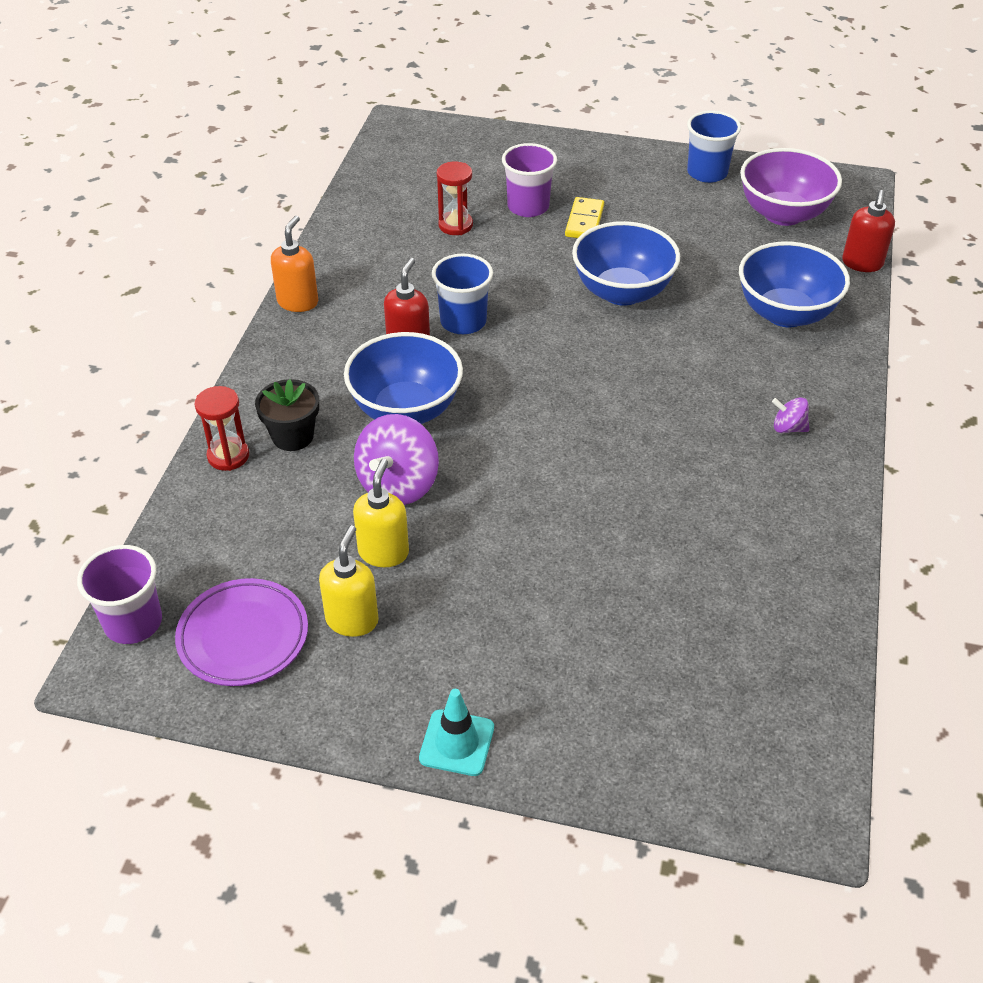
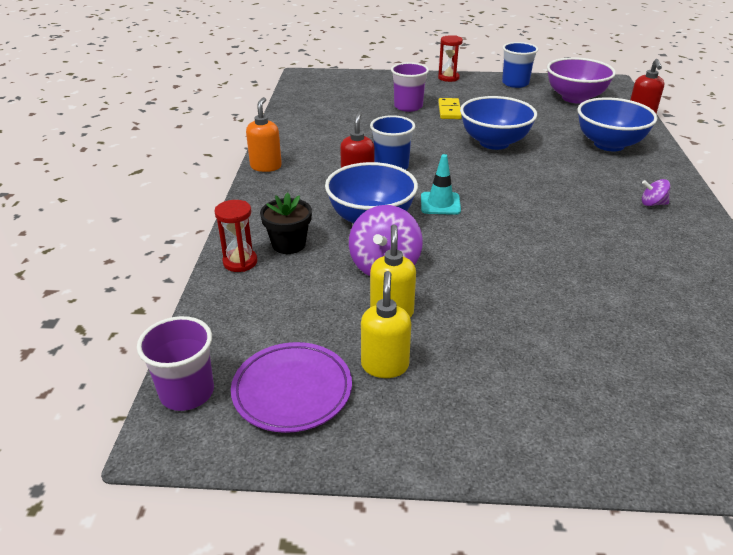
camera: 10 degrees left, 10 degrees down
turquoise traffic cone [419,689,494,776] -> turquoise traffic cone moved to [421,154,461,215]
red hourglass [437,161,473,235] -> red hourglass moved to [438,35,463,82]

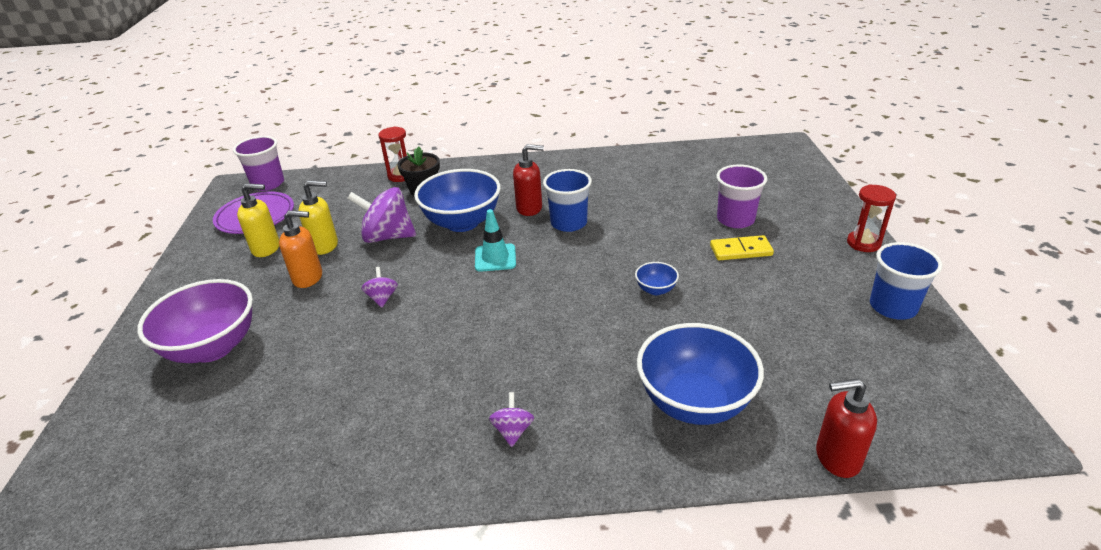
camera: 85 degrees right, 0 degrees up
orange soap dispenser [246,97,282,172] -> orange soap dispenser moved to [279,210,322,288]
blue bowl [460,96,537,150] -> blue bowl [635,262,679,295], size x0.44
purple bowl [547,57,616,103] -> purple bowl moved to [137,279,253,363]
none -> purple spinning top [361,267,398,308]

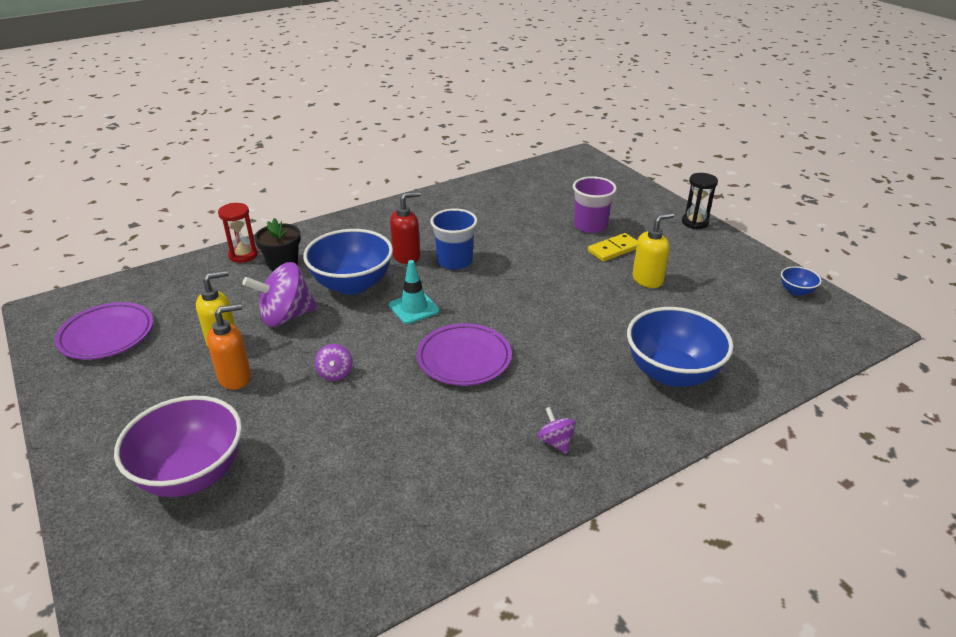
camera: 30 degrees left, 0 degrees up
purple cup [233,136,284,191] -> none
yellow soap dispenser [237,183,279,257] -> yellow soap dispenser moved to [632,213,674,288]
purple spinning top [361,267,398,308] -> purple spinning top turned 150 degrees counterclockwise [315,344,352,381]
blue bowl [635,262,679,295] -> blue bowl moved to [781,266,822,296]
red soap dispenser [816,379,877,478] -> none
red hourglass [847,184,896,252] -> black hourglass [682,173,718,229]
blue cup [870,242,943,320] -> none
none -> purple plate [417,323,512,386]

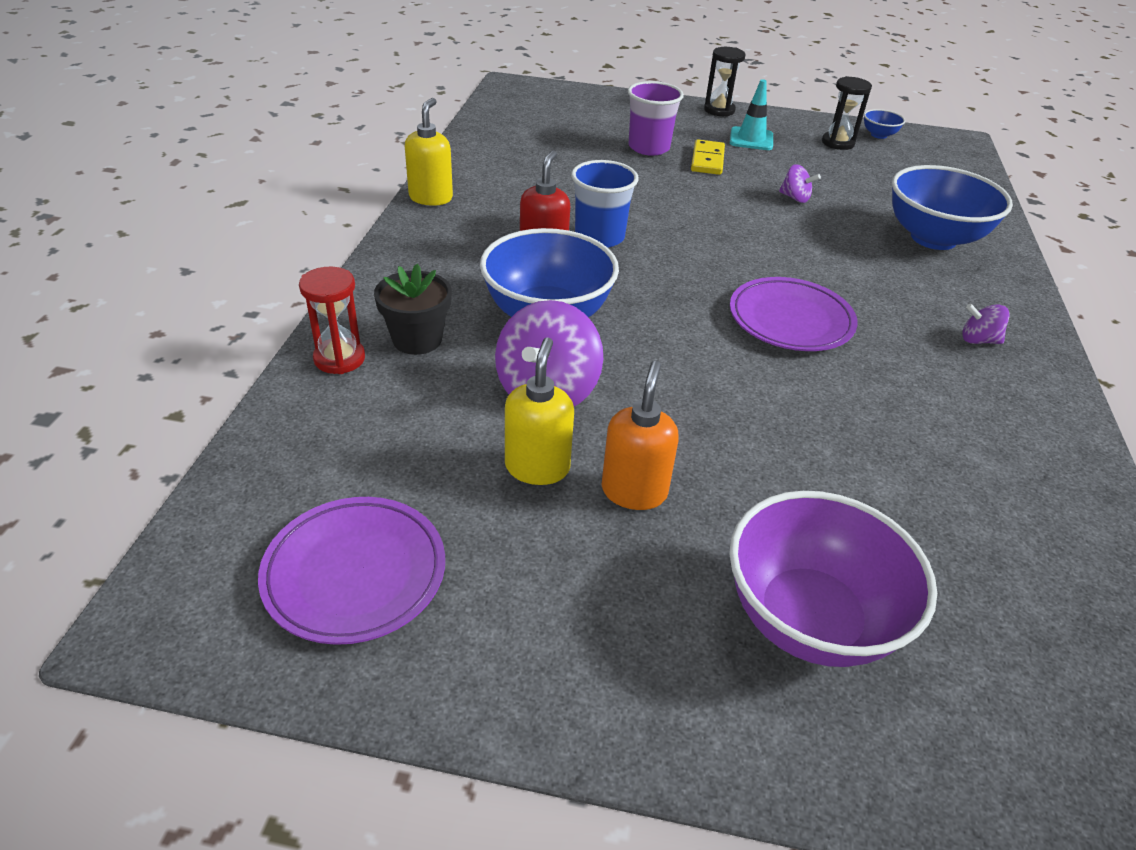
camera: 50 degrees left, 5 degrees up
purple spinning top [315,344,352,381] -> purple spinning top moved to [779,164,821,203]
turquoise traffic cone [389,260,440,324] -> turquoise traffic cone moved to [730,79,773,150]
yellow soap dispenser [632,213,674,288] -> yellow soap dispenser moved to [405,98,453,206]
none -> black hourglass [822,76,872,150]

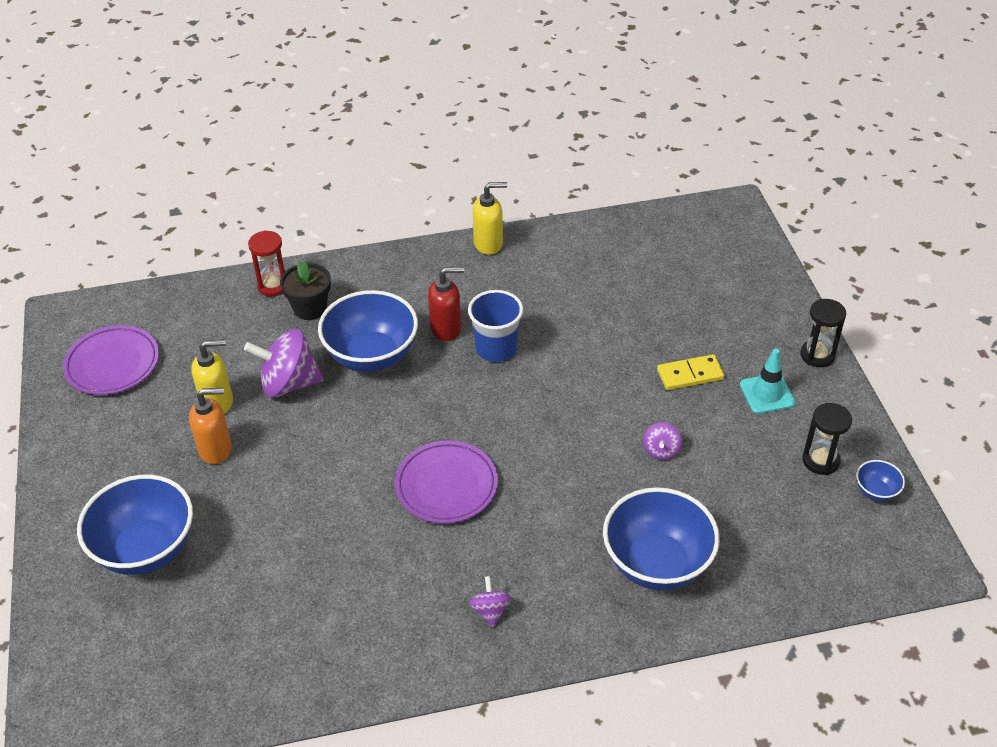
camera: 70 degrees right, 5 degrees up
purple cup [628,81,684,156] -> none
purple bowl [729,491,937,667] -> blue bowl [77,475,193,575]

